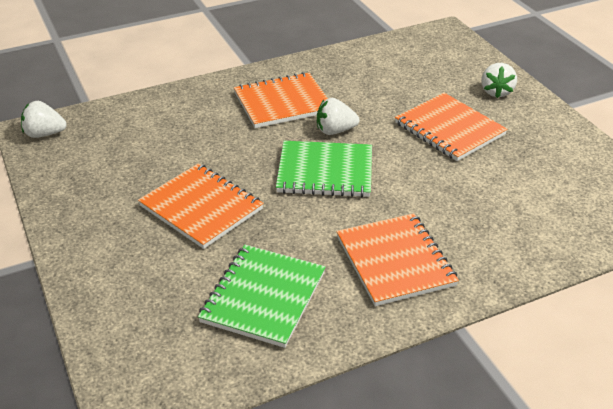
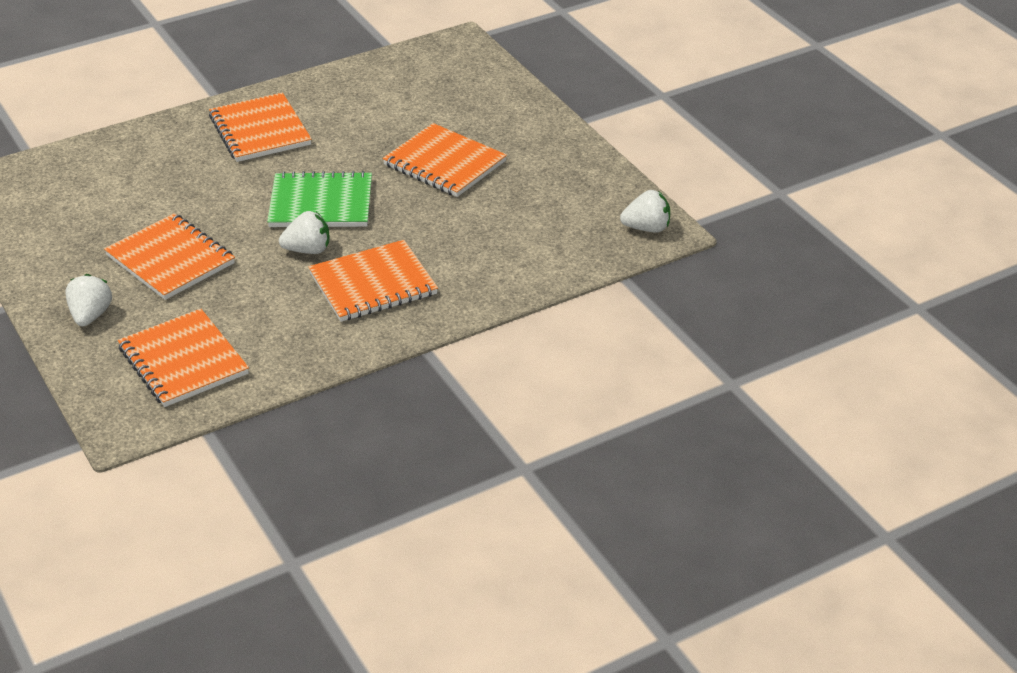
camera: 175 degrees right, 0 degrees up
green notebook [198,245,326,348] -> none
none -> orange notebook [118,309,249,407]

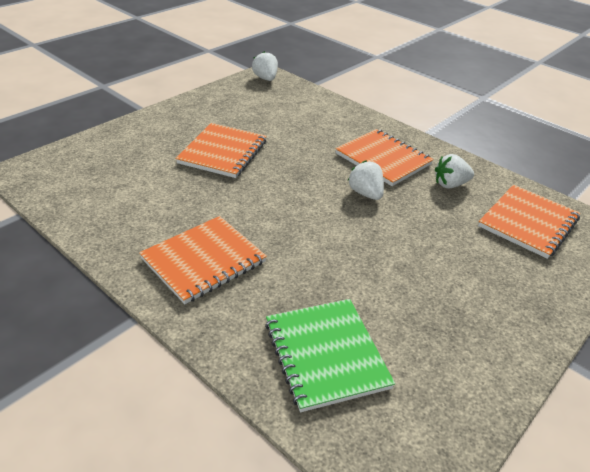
camera: 110 degrees left, 0 degrees up
white strawberry [65,274,112,326] -> white strawberry moved to [435,154,474,189]
orange notebook [104,213,235,300] -> none
green notebook [267,171,372,227] -> green notebook moved to [265,299,395,412]

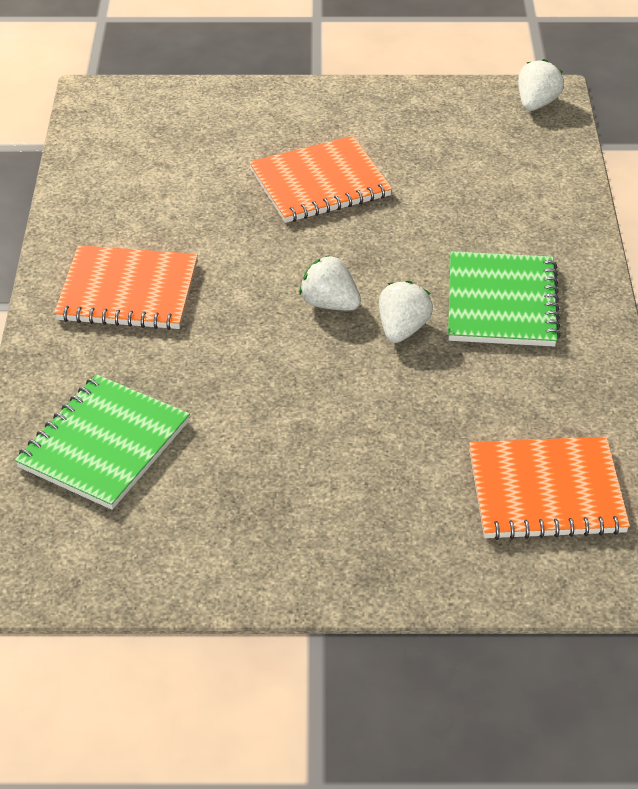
camera: 50 degrees right, 5 degrees up
orange notebook [335,129,434,186] -> green notebook [448,251,561,347]
white strawberry [435,154,474,189] -> white strawberry moved to [300,255,361,310]

